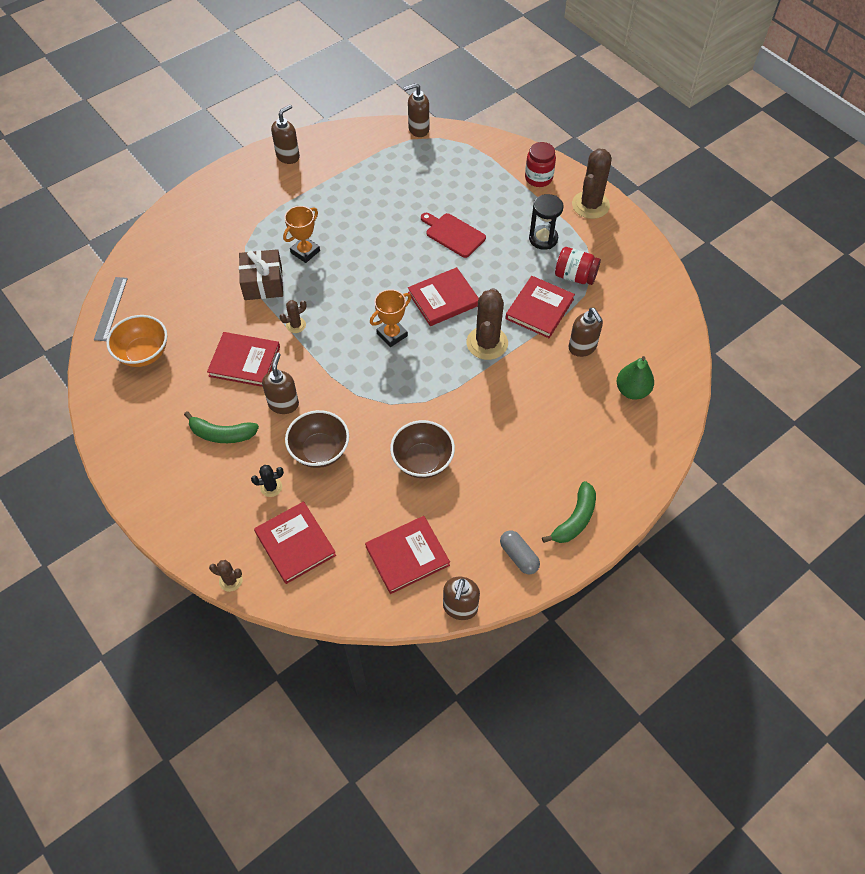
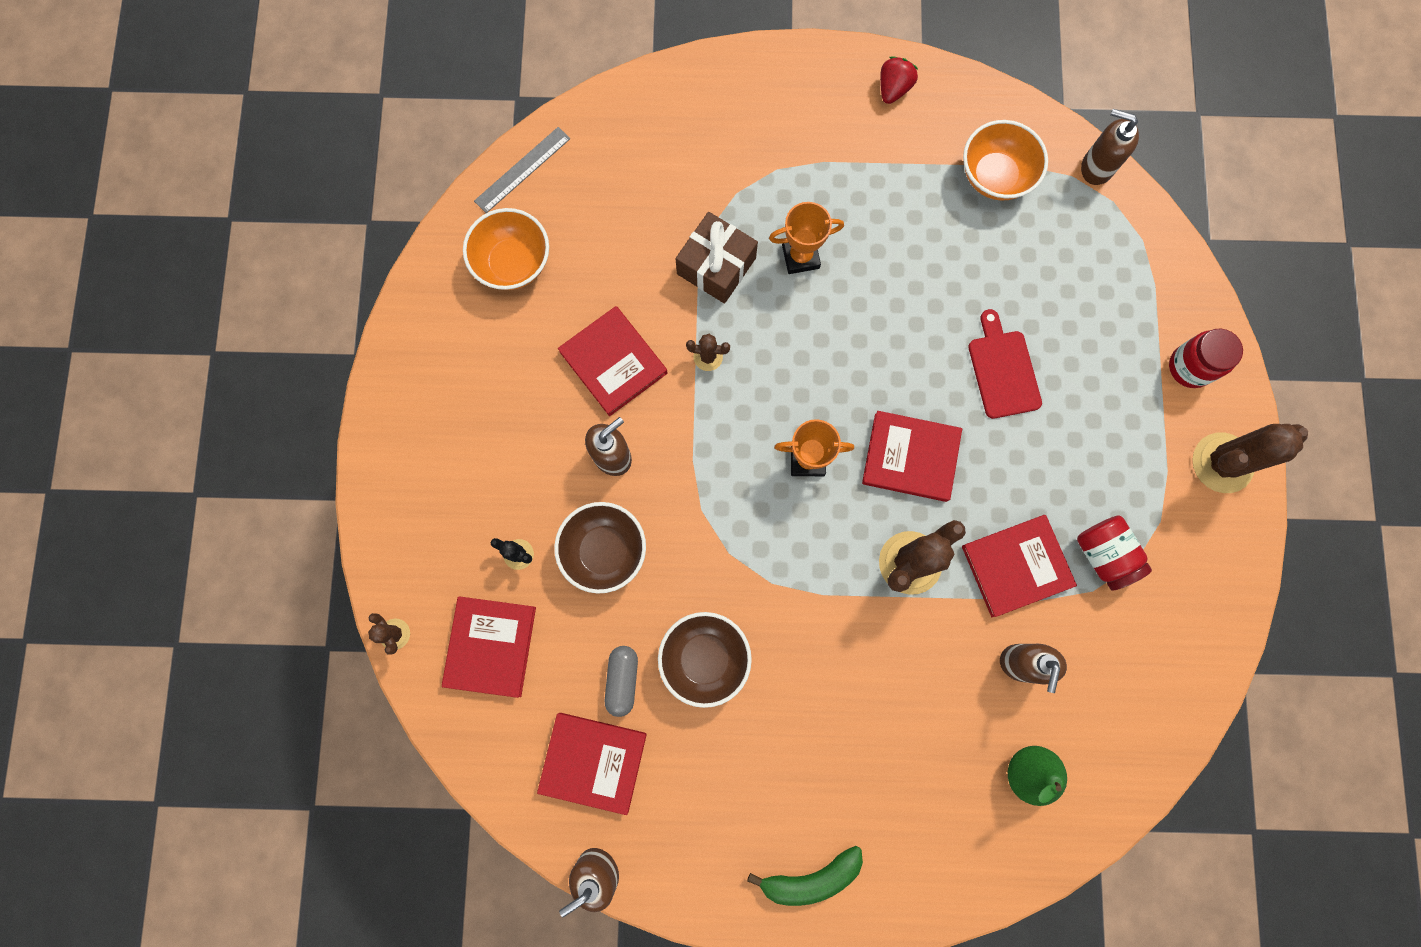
camera: 40 degrees right, 20 degrees up
green banana [184,411,259,443] -> none
brown soap dispenser [271,104,300,164] -> red strawberry [880,56,918,104]
grey capsule [500,530,540,574] -> grey capsule moved to [605,646,638,717]
black hourglass [529,194,564,250] -> none
none -> orange bowl [963,120,1048,201]

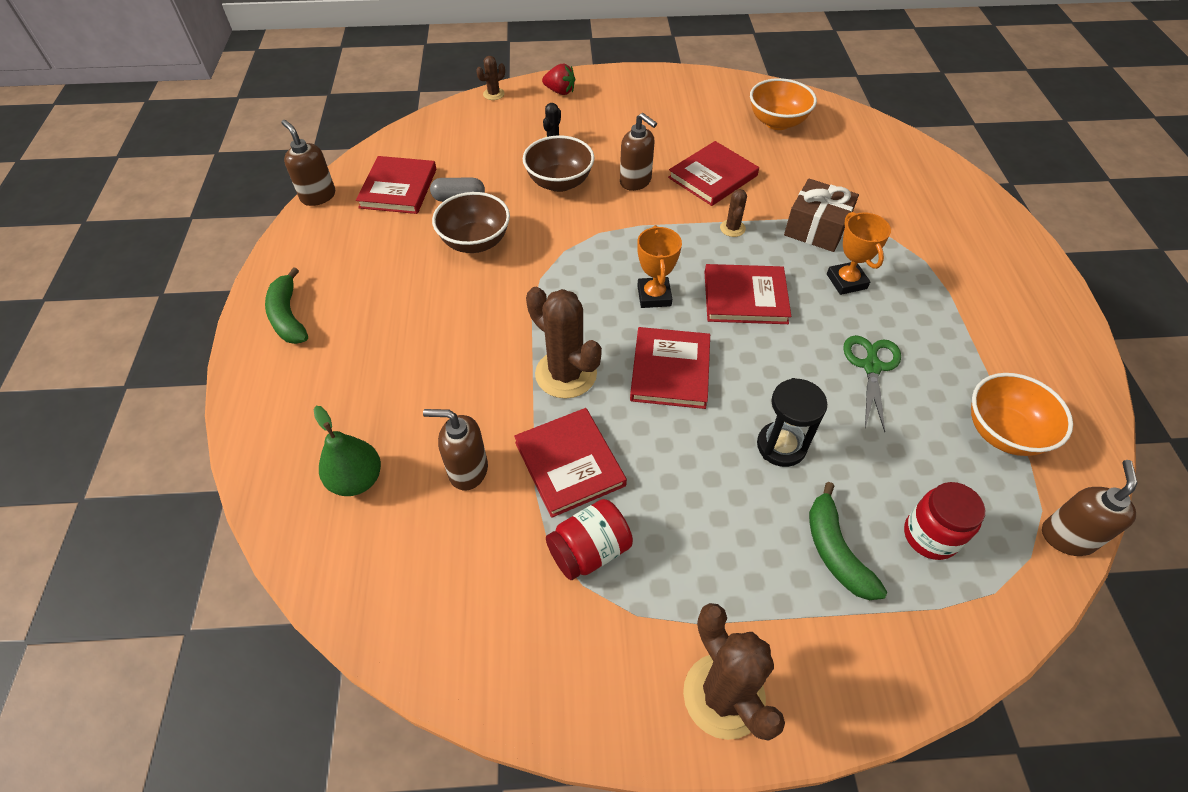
camera: 85 degrees right, 25 degrees down
red book [442,596,536,698] -> red book moved to [704,264,791,324]
grey ruler [474,127,570,213] -> none
red strawberry [880,56,918,104] -> red strawberry moved to [542,64,575,95]
red cutting board [968,309,1042,419] -> black hourglass [757,378,827,467]
red jar [1169,329,1243,388] -> red jar moved to [904,482,985,560]
none -> green banana [809,482,887,600]
none -> green scissors [843,335,901,432]

